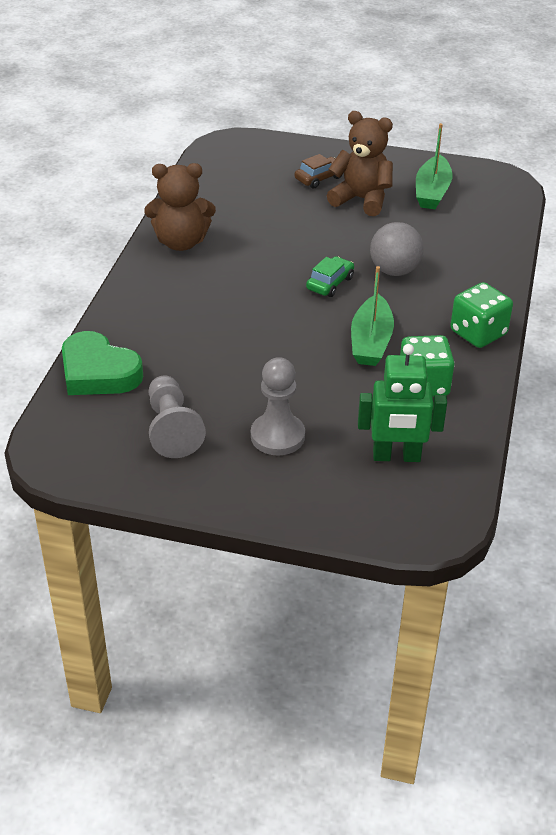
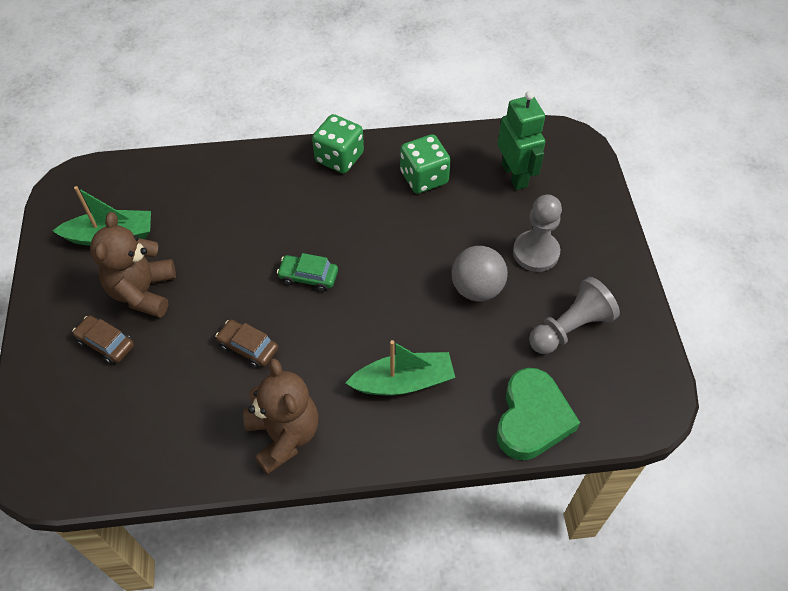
camera: 110 degrees left, 15 degrees up
green boat [351,266,394,366] -> green boat moved to [346,340,455,395]
grey ball [370,222,424,276] -> grey ball moved to [452,246,508,301]
none -> brown car [215,320,278,368]

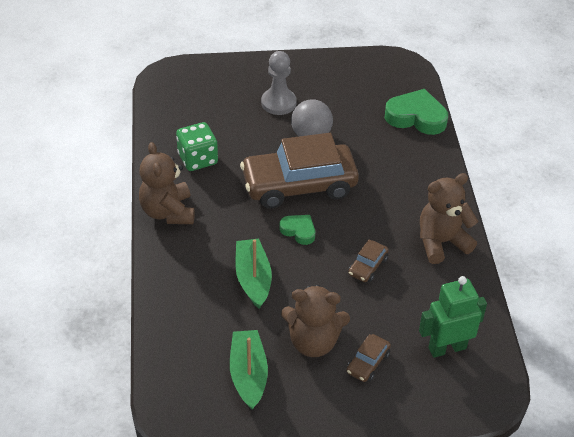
camera: 90 degrees left, 10 degrees down
green car [277,253,338,292] -> green heart [279,215,315,245]
green dice [312,114,364,174] -> brown teddy bear [139,142,195,224]
green boat [346,340,455,395] -> green boat moved to [235,239,272,309]
green robot [497,91,545,190] -> green robot moved to [419,276,487,358]
grey pawn [529,277,620,354] -> none
none -> brown car [240,133,359,209]

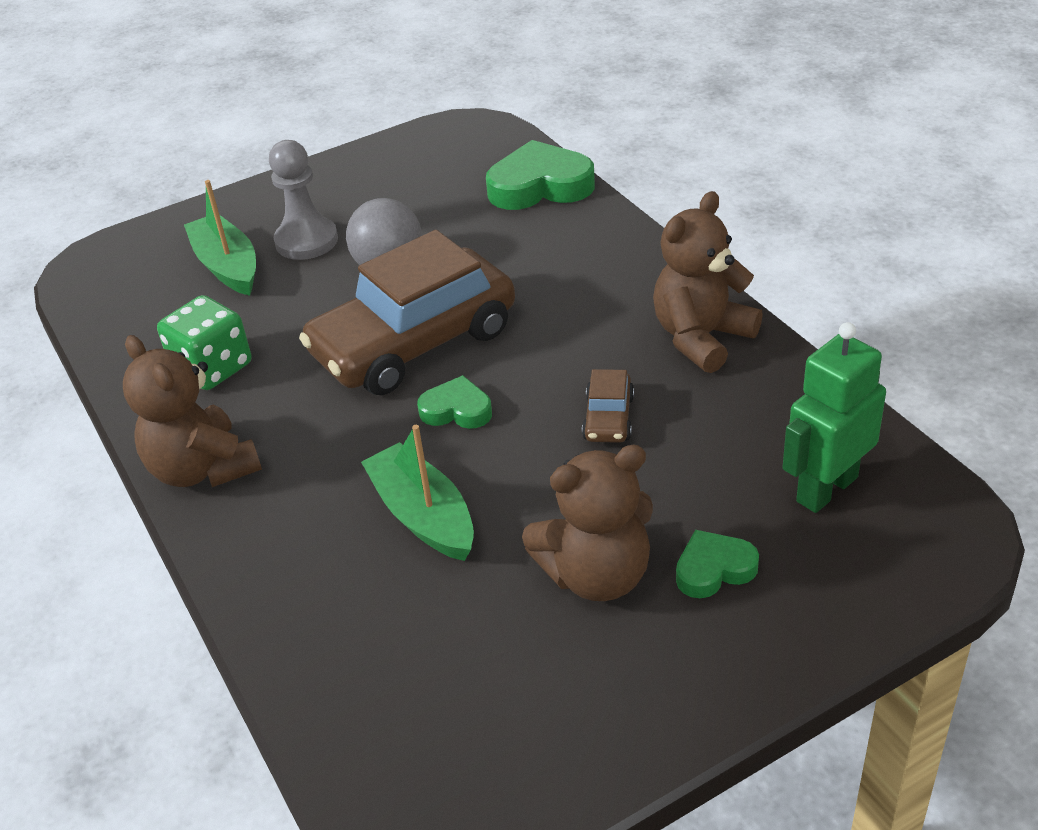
camera: 20 degrees left, 5 degrees down
green boat [230,330,268,410] -> green boat moved to [184,180,256,296]
brown car [346,334,391,382] -> green heart [676,530,759,598]

